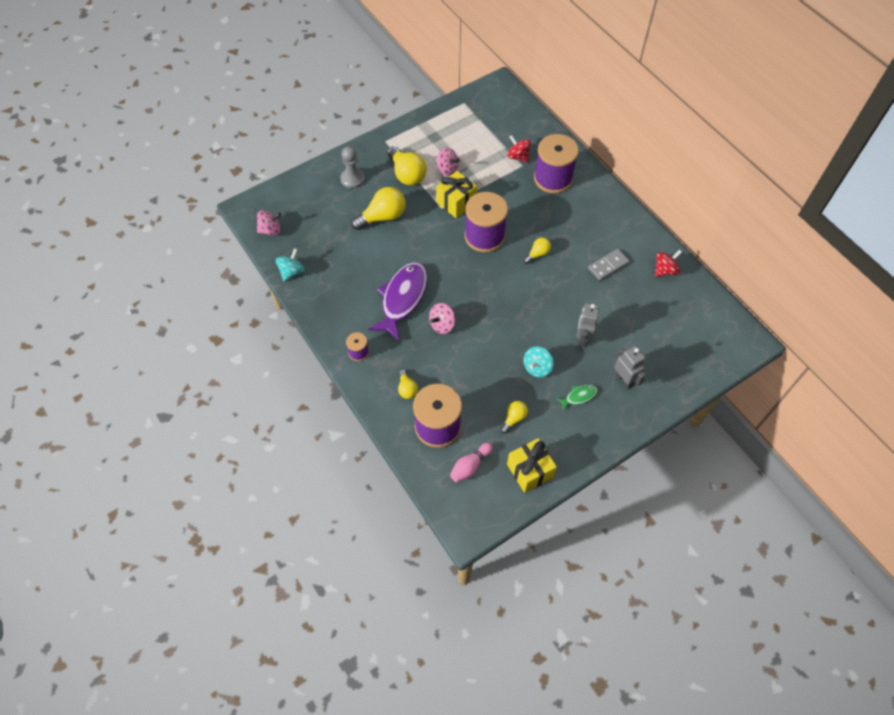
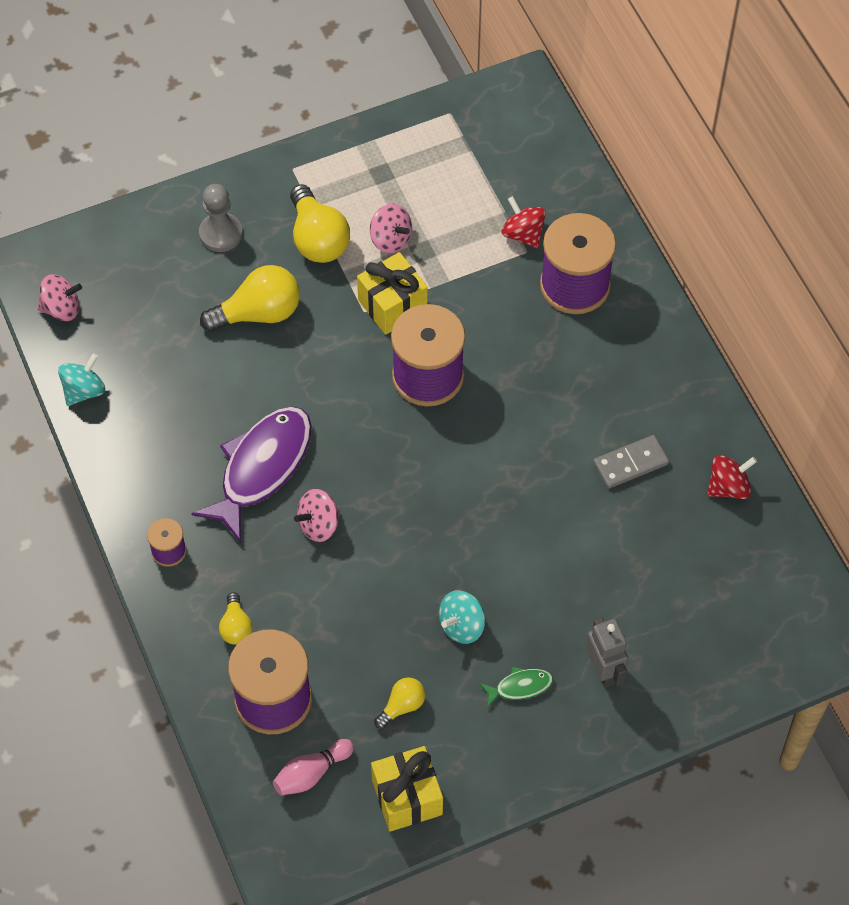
camera: 10 degrees right, 0 degrees up
yellow light bulb [524,237,551,264] -> none
grey robot [576,303,600,347] -> none

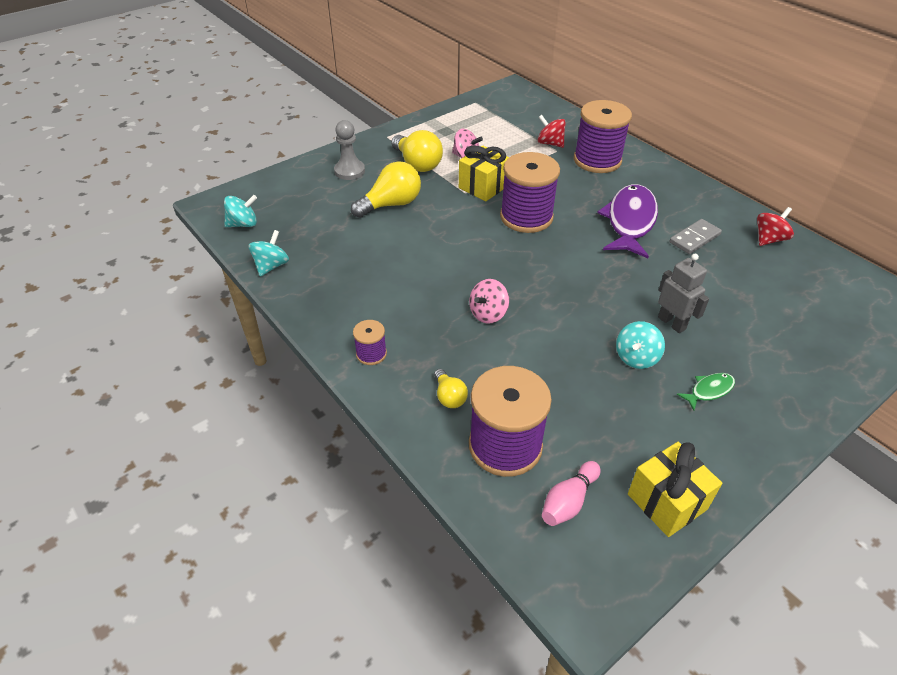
camera: 15 degrees left, 15 degrees down
pink spinning top [38,274,82,321] -> turquoise spinning top [224,195,257,227]
purple fish [191,407,312,543] -> purple fish moved to [597,184,658,258]
yellow light bulb [374,677,425,729] -> none
grey robot [586,617,628,688] -> grey robot moved to [658,254,709,333]

